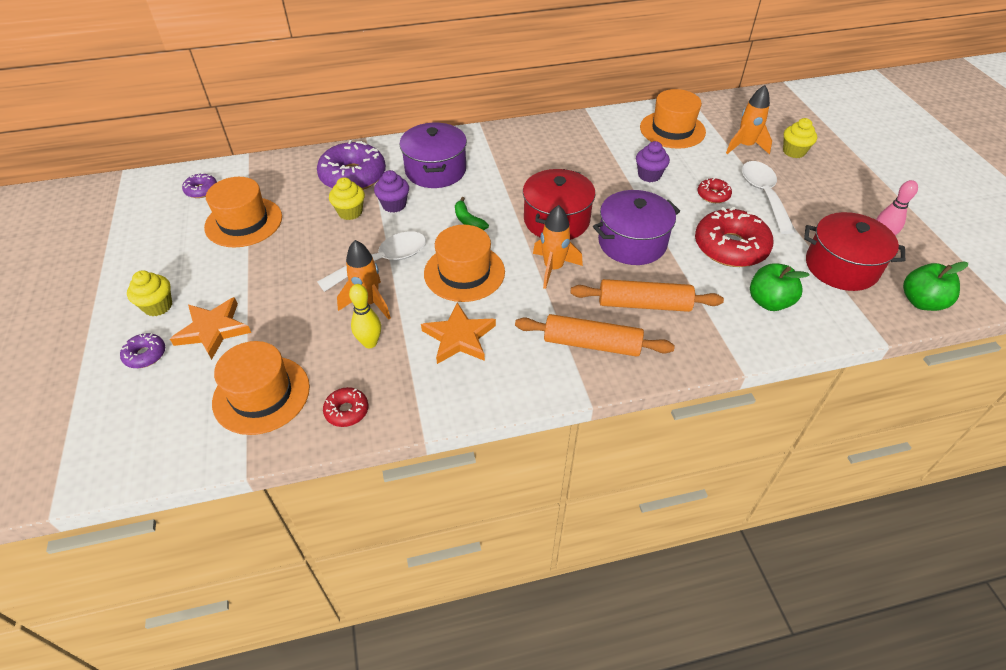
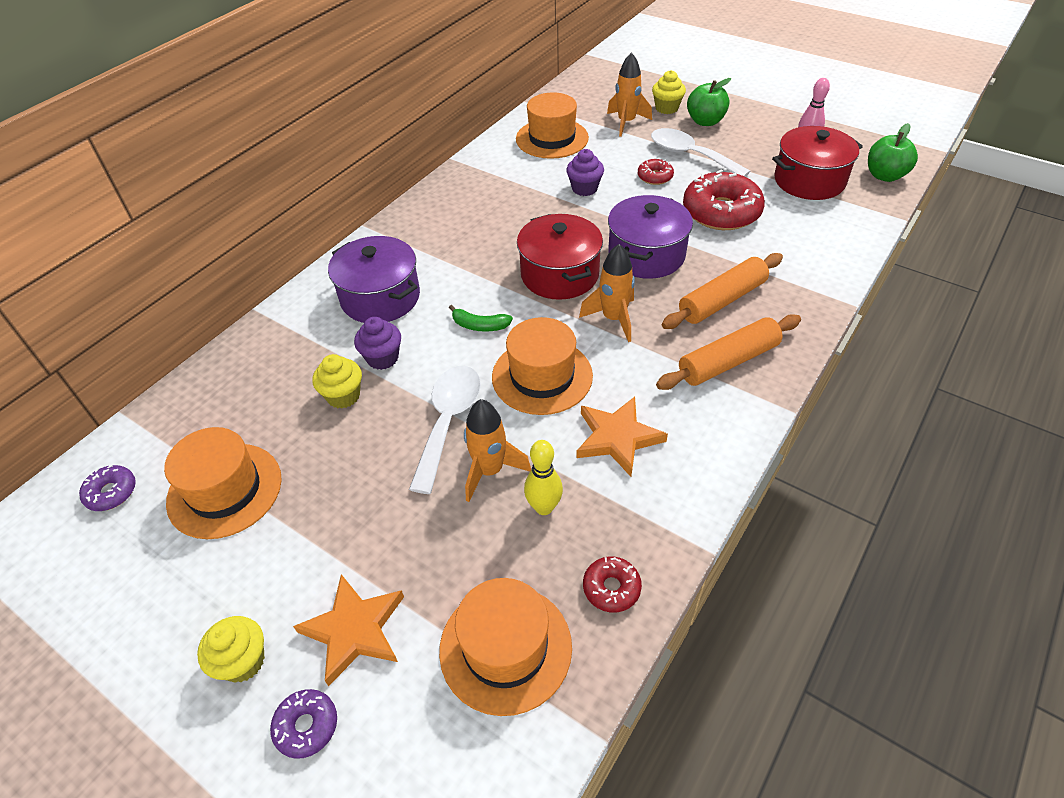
camera: 40 degrees left, 0 degrees up
purple donut [317,140,386,190] -> none
green apple [750,263,809,311] -> green apple moved to [687,78,731,126]

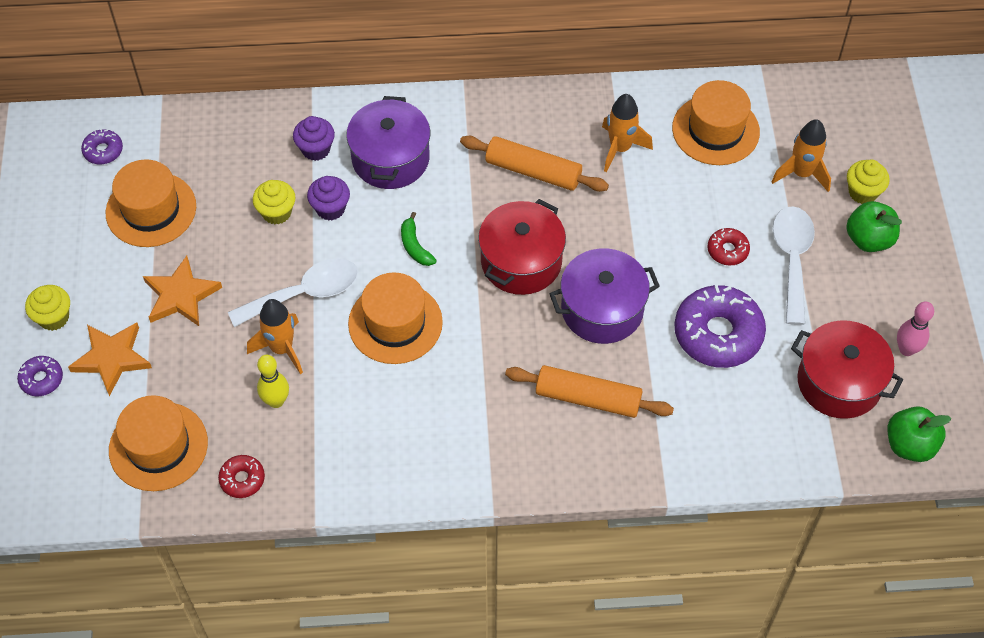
camera: 50 degrees right, 10 degrees up
purple cupcake [566,149,604,196] -> purple cupcake moved to [293,116,335,161]
orange star [576,397,668,477] -> orange star moved to [143,256,222,326]
orange rocket [579,244,635,342] -> orange rocket moved to [602,94,653,172]
orange rolling pin [656,314,801,390] -> orange rolling pin moved to [460,136,609,192]
red donut [683,170,765,230] -> purple donut [674,285,766,368]

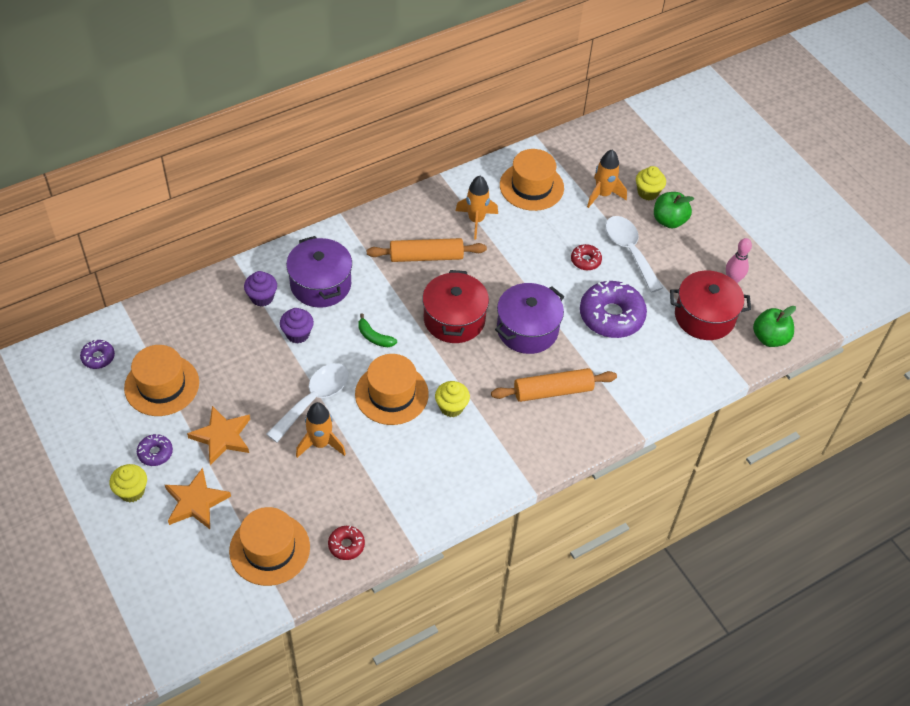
camera: 30 degrees left, 5 degrees down
purple donut [17,356,63,396] -> purple donut moved to [137,434,173,466]
yellow cupcake [253,180,296,224] -> yellow cupcake moved to [435,381,470,417]
yellow bowling pin [257,355,289,408] -> none

